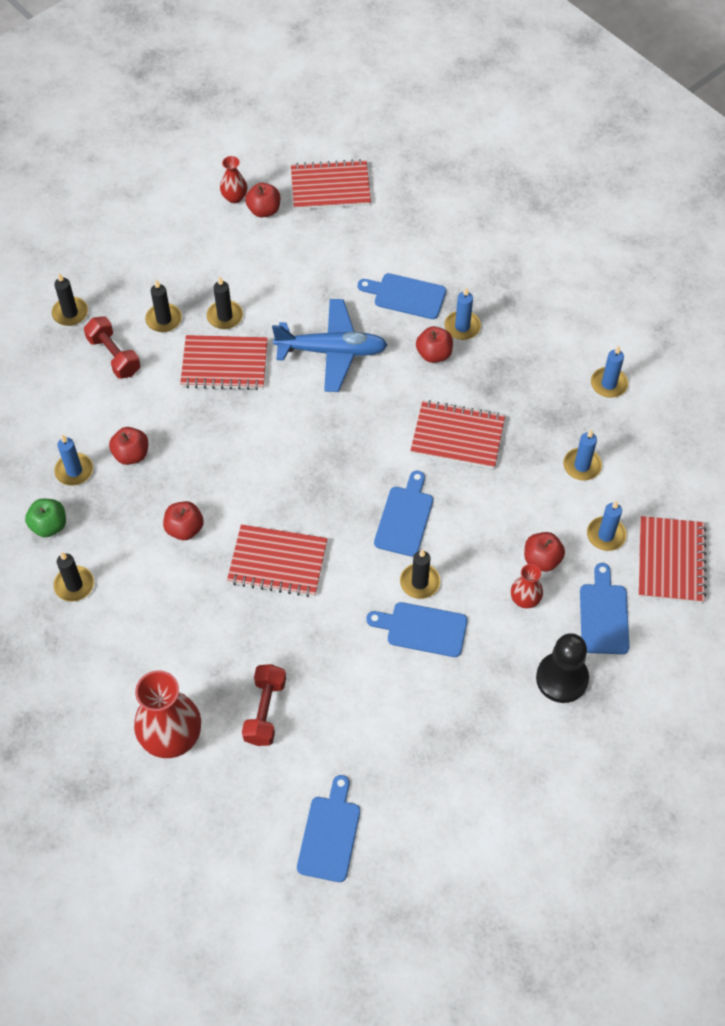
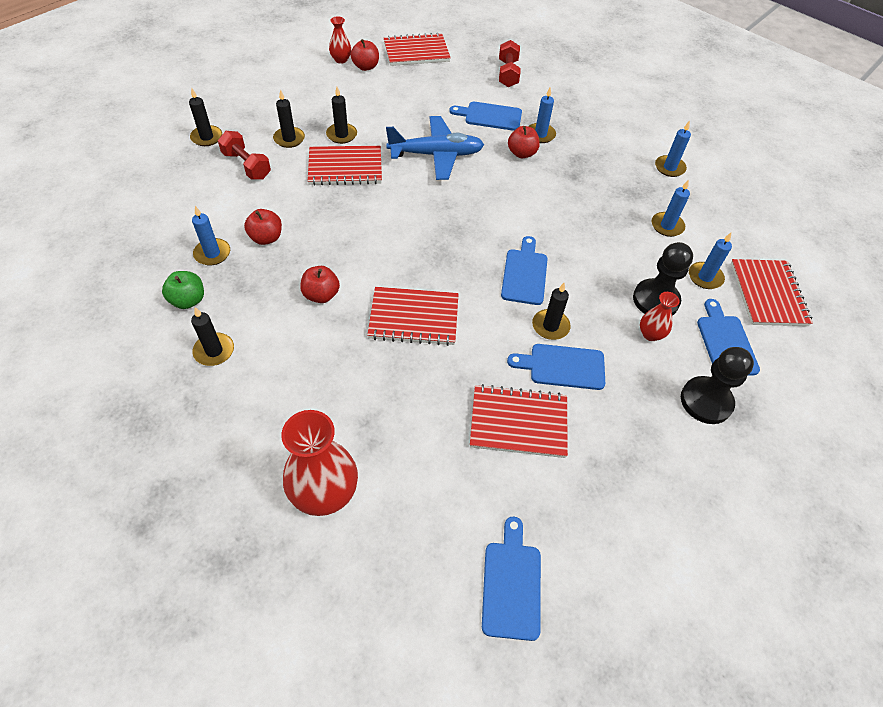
camera: 10 degrees left, 5 degrees down
red dumbbell [242,664,286,746] -> red dumbbell moved to [499,40,521,87]
red notebook [410,400,505,469] -> red notebook moved to [470,384,568,458]
red apple [524,532,565,572] -> black pawn [633,242,693,316]

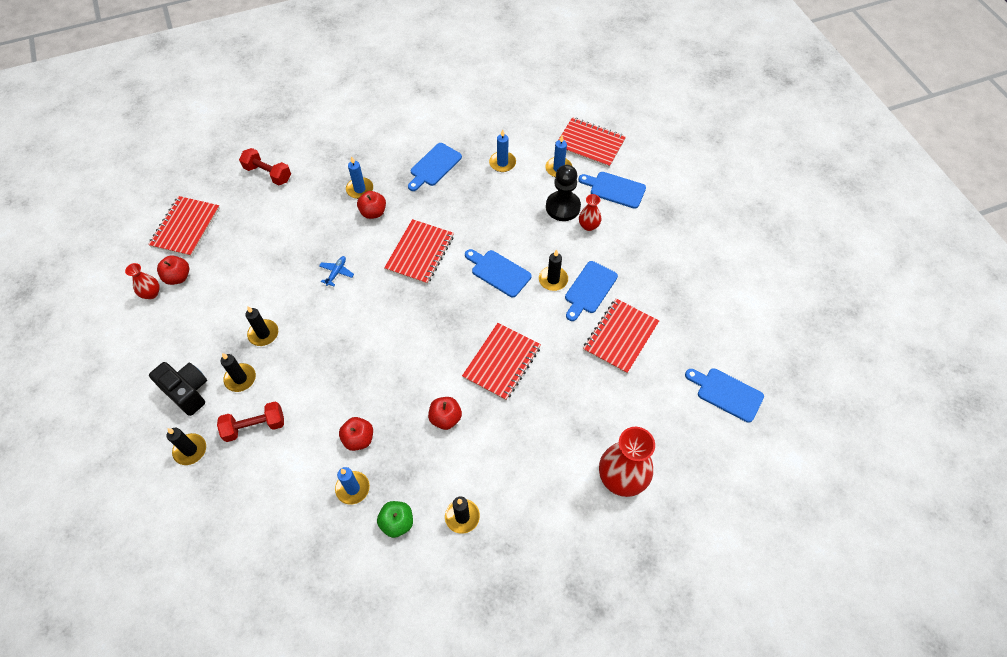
camera: 60 degrees left, 5 degrees up
red notebook [308,146,382,186] -> red notebook moved to [384,219,454,284]
blue plane [386,116,484,180] -> blue plane [319,256,354,286], size x0.42
blue cutting board [449,102,522,131] -> blue cutting board moved to [408,143,462,191]
blue candle [655,121,691,177] -> none
black pawn [681,347,754,424] -> none
none -> black camera [149,362,207,416]

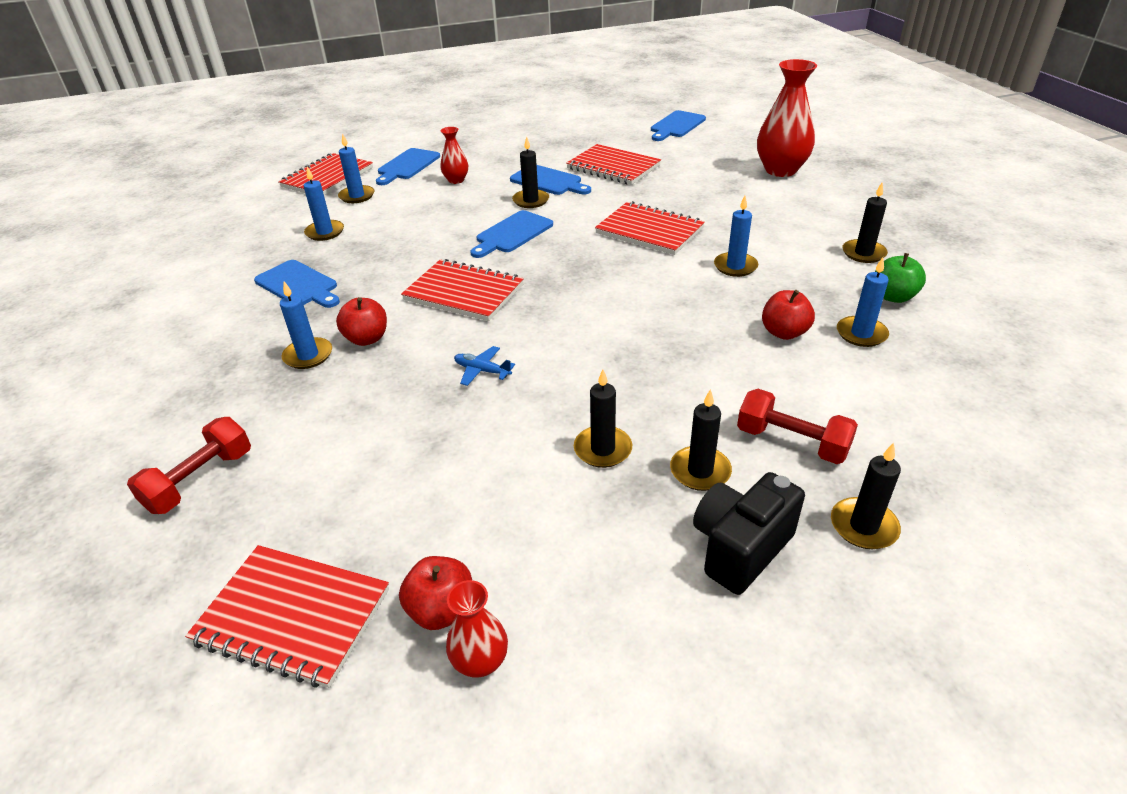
camera: 85 degrees left, 20 degrees down
red dumbbell [217,402,284,442] -> red dumbbell turned 45 degrees counterclockwise [737,389,858,464]
red apple [428,397,462,430] -> blue candle [714,196,758,277]
black pawn [546,165,581,221] -> none

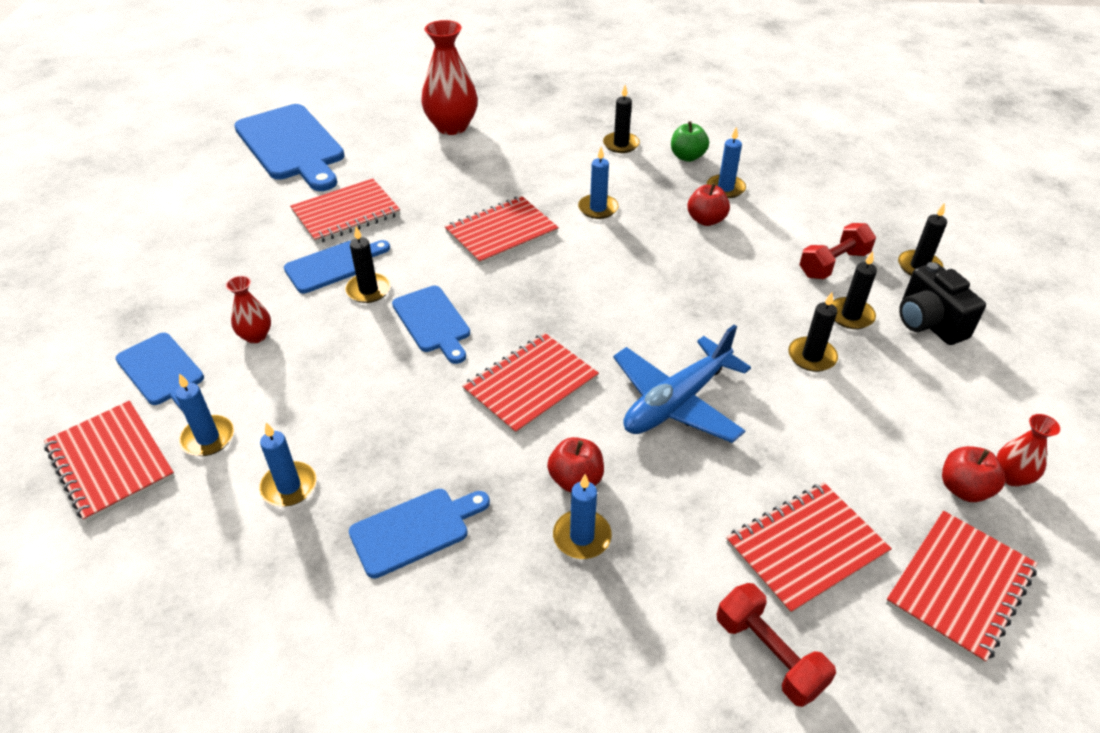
camera: 70 degrees left, 5 degrees up
blue plane [454,346,515,386] -> blue plane [613,325,751,443], size x2.41
blue cutting board [651,110,706,141] -> blue cutting board [234,104,345,191], size x1.79
none -> red notebook [726,482,892,615]

